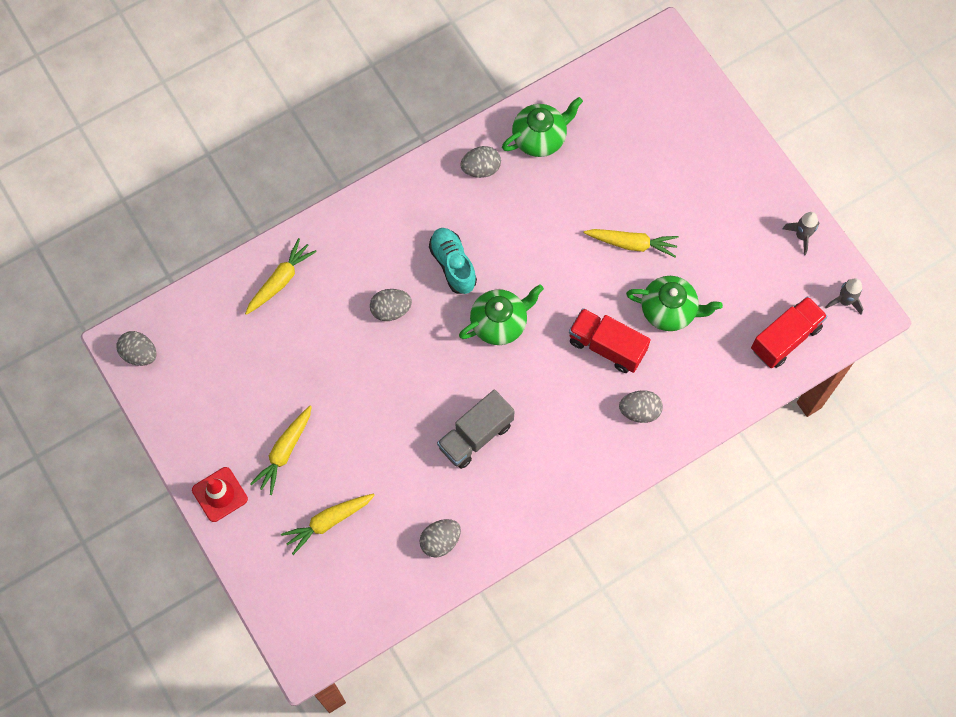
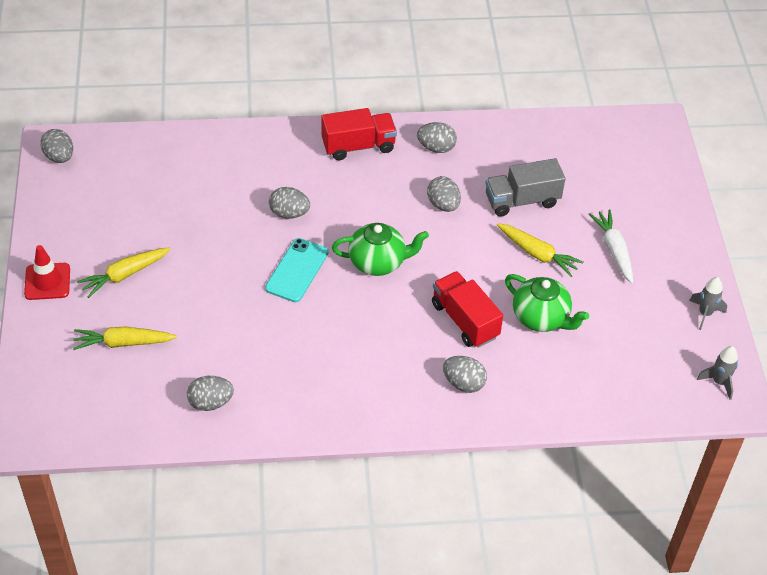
camera: 25 degrees right, 20 degrees down
yellow carrot [245,238,317,315] -> none
turquoise shoe [429,228,477,294] -> none
grey truck [437,389,515,469] -> grey truck moved to [485,158,565,217]
green teapot [502,97,583,157] -> none
red truck [751,296,828,368] -> red truck moved to [321,108,397,160]
none -> turquoise phone [265,238,329,302]
none -> grey egg [427,176,461,212]
none -> white carrot [588,209,633,284]

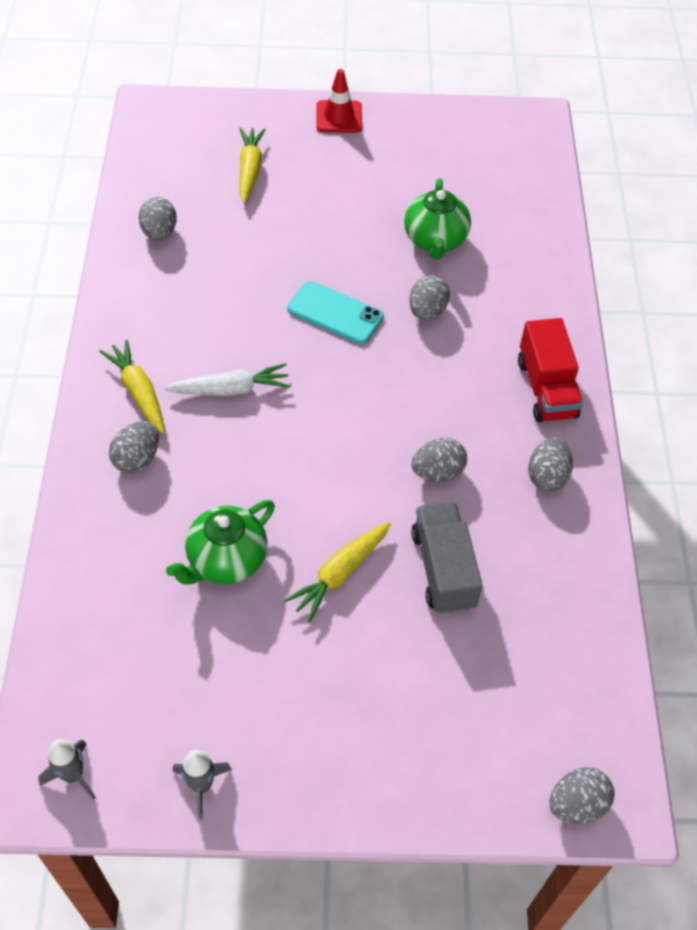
camera: 95 degrees right, 5 degrees up
grey egg [40,129,73,163] -> grey egg moved to [549,767,615,824]
yellow carrot [77,247,170,298] -> yellow carrot moved to [99,339,165,434]
green teapot [332,223,429,276] -> green teapot moved to [404,178,471,259]
red truck [432,271,503,348] -> none
white carrot [588,209,633,284] -> white carrot moved to [164,363,290,396]

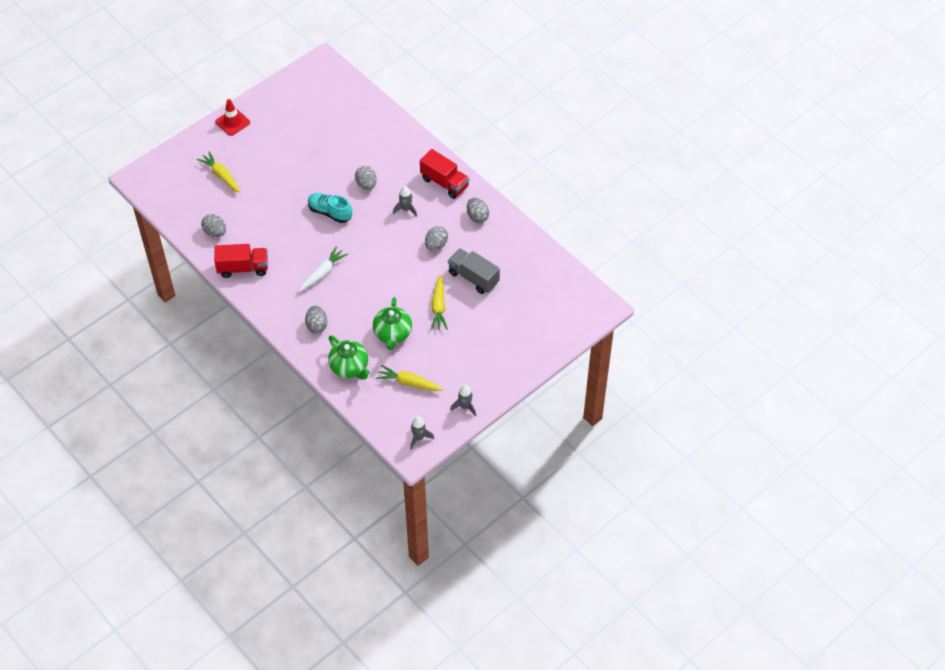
camera: 40 degrees left, 0 degrees up
yellow carrot [99,339,165,434] -> yellow carrot moved to [376,365,443,391]
turquoise phone [287,281,384,344] -> turquoise shoe [308,193,352,223]
green teapot [404,178,471,259] -> green teapot moved to [328,335,370,380]
grey egg [549,767,615,824] -> none
none -> red truck [214,244,268,278]
none -> grey rocket [393,186,417,217]

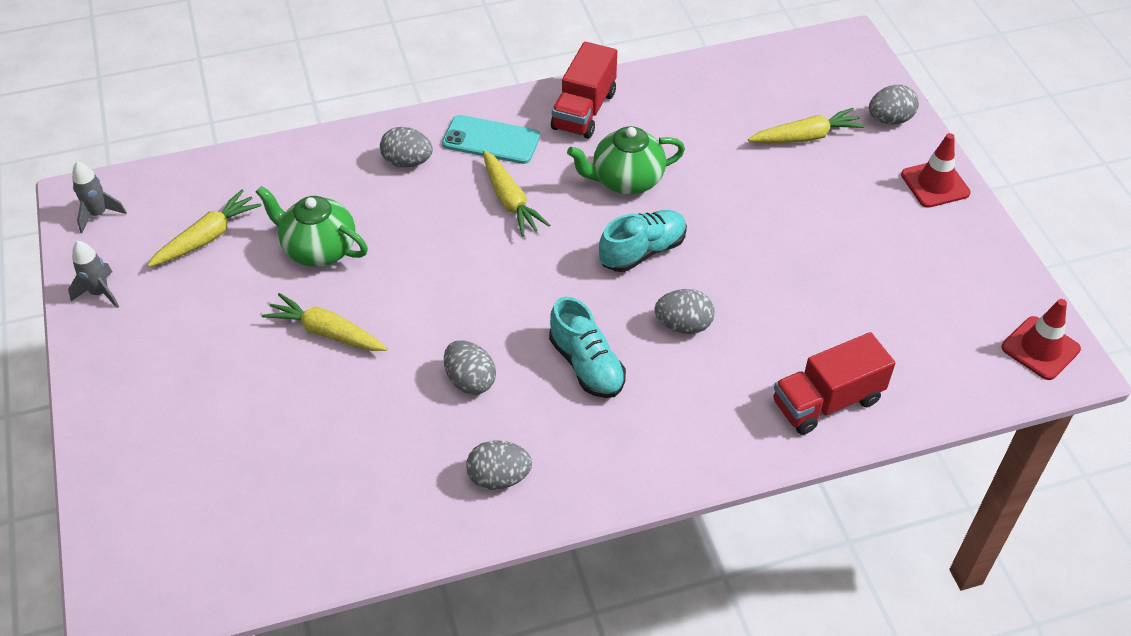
camera: 115 degrees right, 5 degrees down
grey egg [201,214,226,237] -> grey egg moved to [869,84,919,124]
white carrot [299,246,348,292] -> yellow carrot [483,150,550,237]
green teapot [328,335,370,380] -> green teapot moved to [567,126,685,195]
grey rocket [393,186,417,217] -> turquoise shoe [549,297,626,398]
red truck [420,149,469,199] -> red truck moved to [774,332,895,435]
grey truck [448,248,500,294] -> none
none -> turquoise phone [442,115,540,164]
none -> red traffic cone [1001,299,1081,380]

